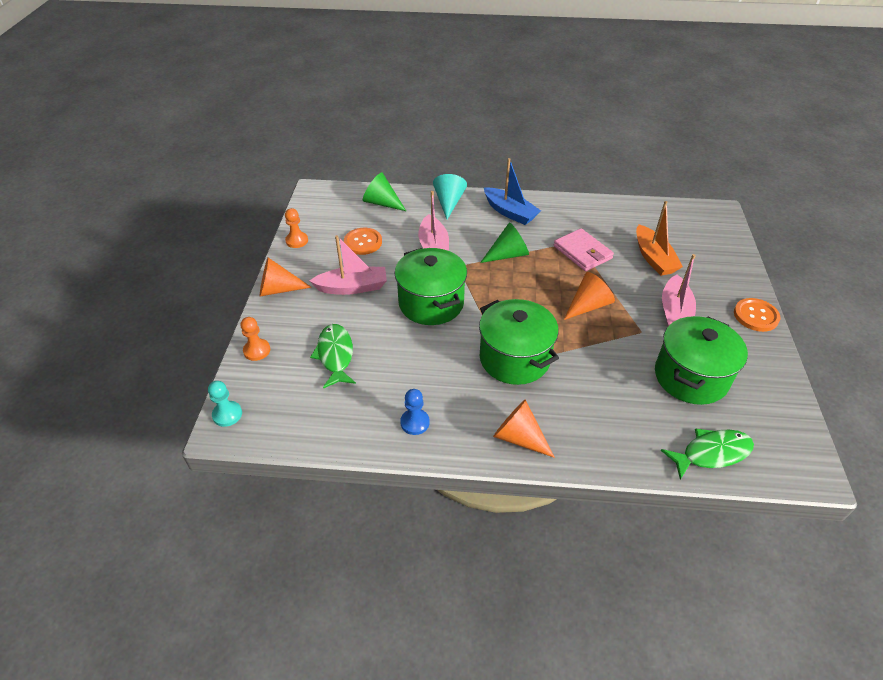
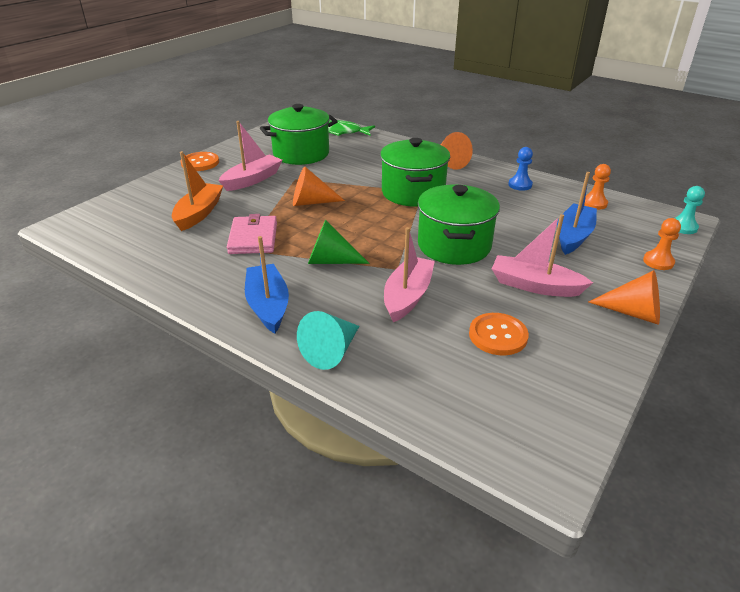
camera: 150 degrees left, 10 degrees down
orange pawn [285,208,308,248] -> orange pawn moved to [584,164,611,210]
green fish [310,324,356,389] -> blue boat [557,172,597,255]
green cone [363,172,406,211] -> none

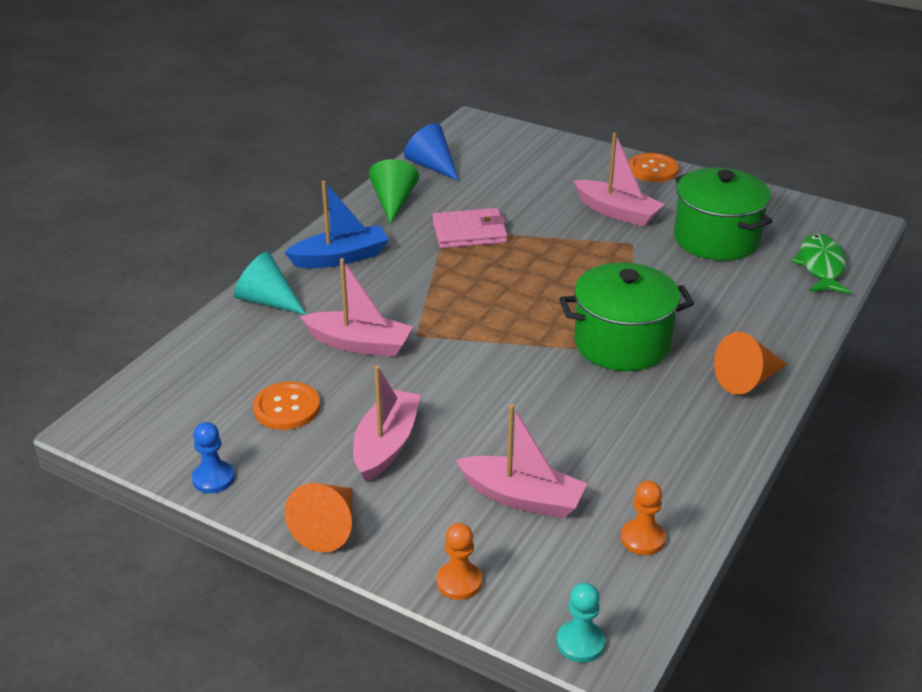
camera: 85 degrees right, 0 degrees up
orange boat [172,151,223,231] -> none
orange cone [293,166,345,206] -> none
green cone [308,220,370,264] -> green cone moved to [369,159,419,225]
green pot [418,185,500,265] -> none
blue pawn [508,147,533,191] -> blue pawn moved to [192,422,235,493]
blue boat [557,172,597,255] -> pink boat [456,404,587,518]
none -> blue cone [404,123,459,181]

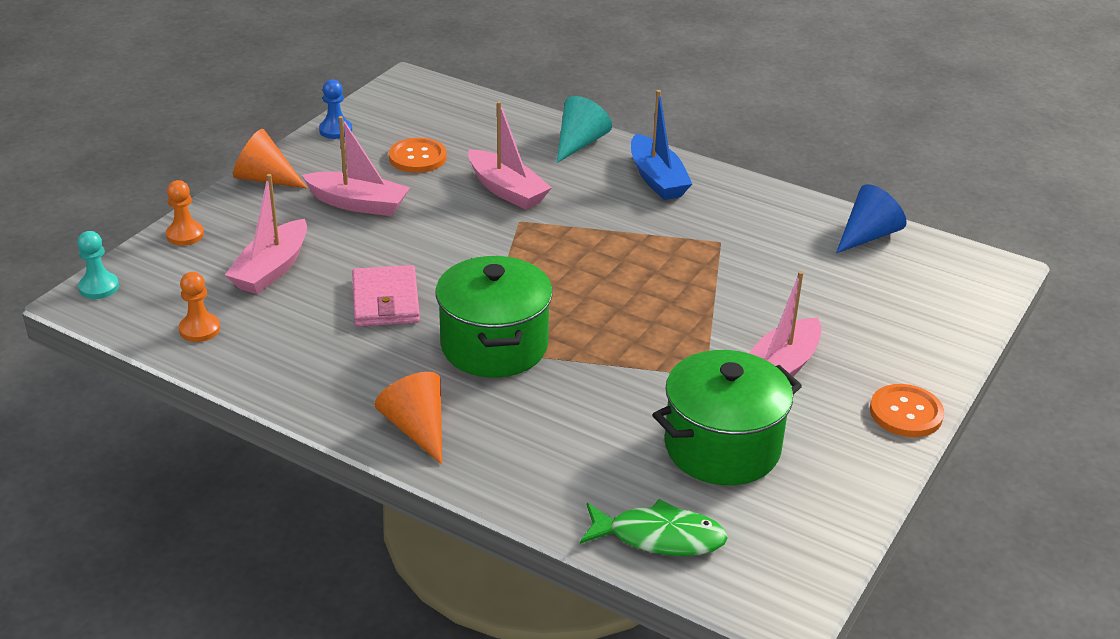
camera: 90 degrees right, 0 degrees up
pink boat [300,258,413,357] -> pink boat turned 60 degrees counterclockwise [468,101,552,210]
green cone [369,159,419,225] -> none
pink wallet [432,208,508,248] -> pink wallet moved to [352,265,420,327]

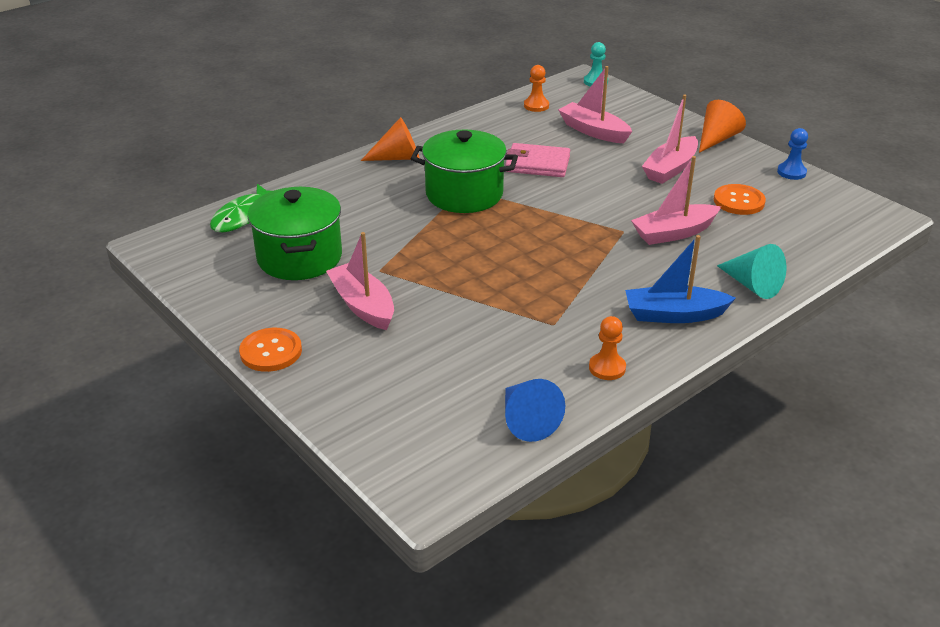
camera: 110 degrees right, 0 degrees up
orange pawn [166,180,204,246] -> orange pawn moved to [589,316,626,380]

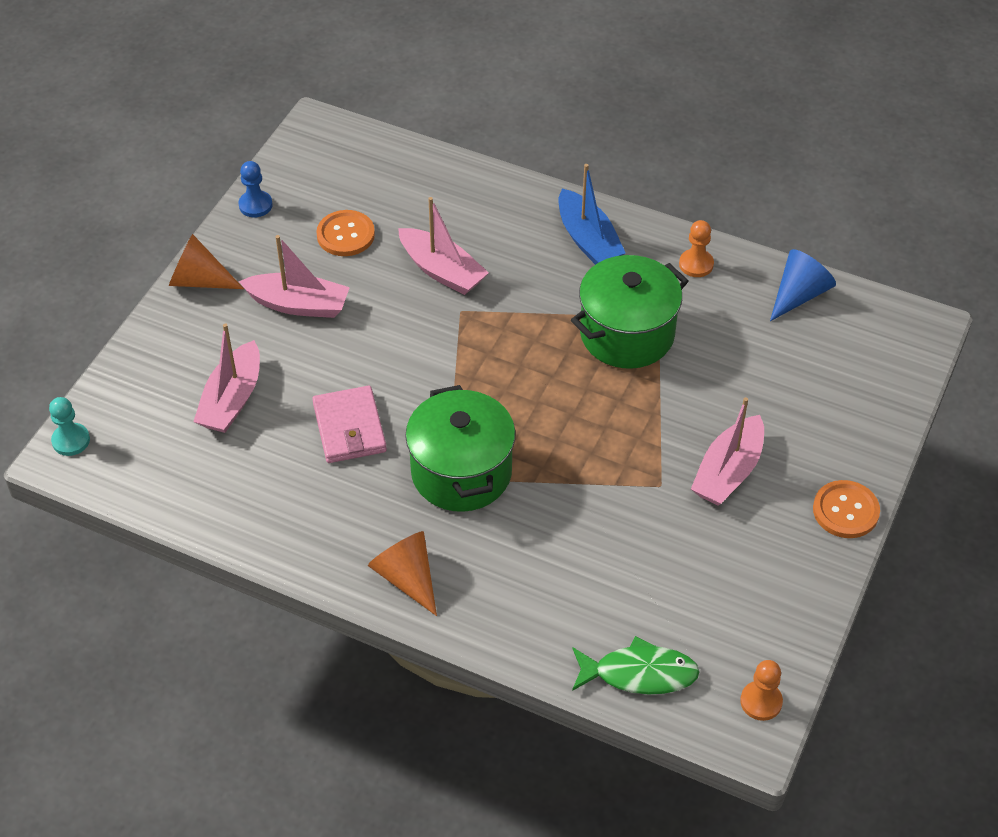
camera: 115 degrees left, 15 degrees up
green pot [247,187,342,280] -> green pot moved to [571,255,688,369]
orange pawn [524,65,549,112] -> orange pawn moved to [740,660,783,721]
turquoise cone [717,244,786,299] -> none

